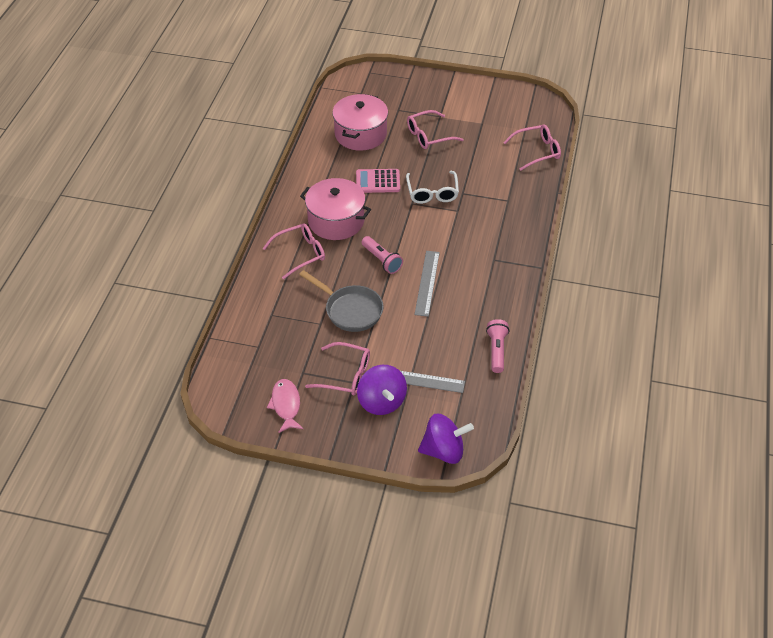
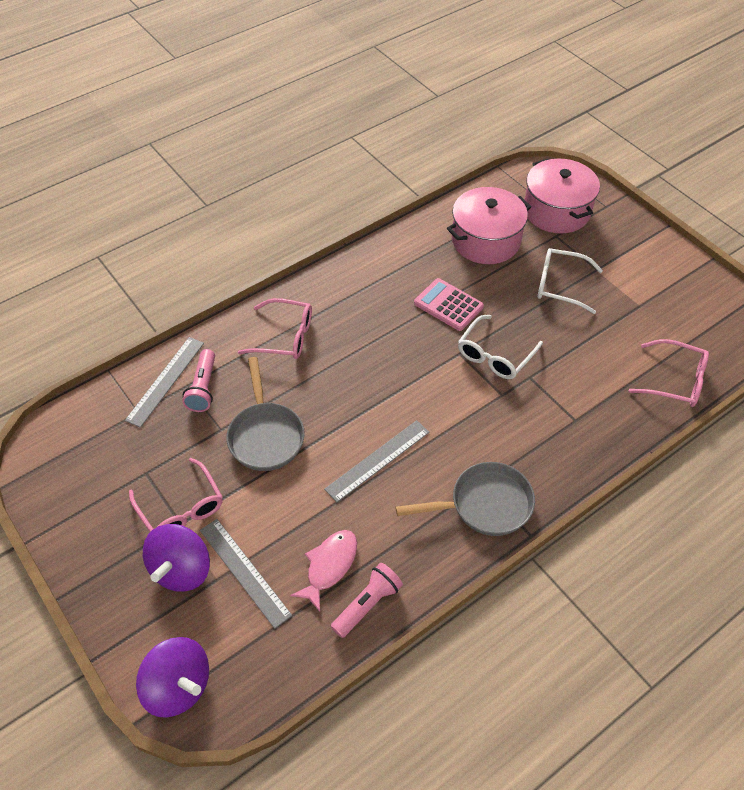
camera: 40 degrees right, 5 degrees up
pink fish [267,379,303,433] -> pink fish moved to [290,530,357,612]
pink pot [300,178,371,240] -> pink pot moved to [524,159,600,234]
pink flashlight [362,236,403,274] -> pink flashlight moved to [182,349,215,412]
pink glasses [407,110,464,149] -> white glasses [537,248,603,314]
none -> grey ruler [125,337,204,428]
none -> grey pan [395,462,535,536]

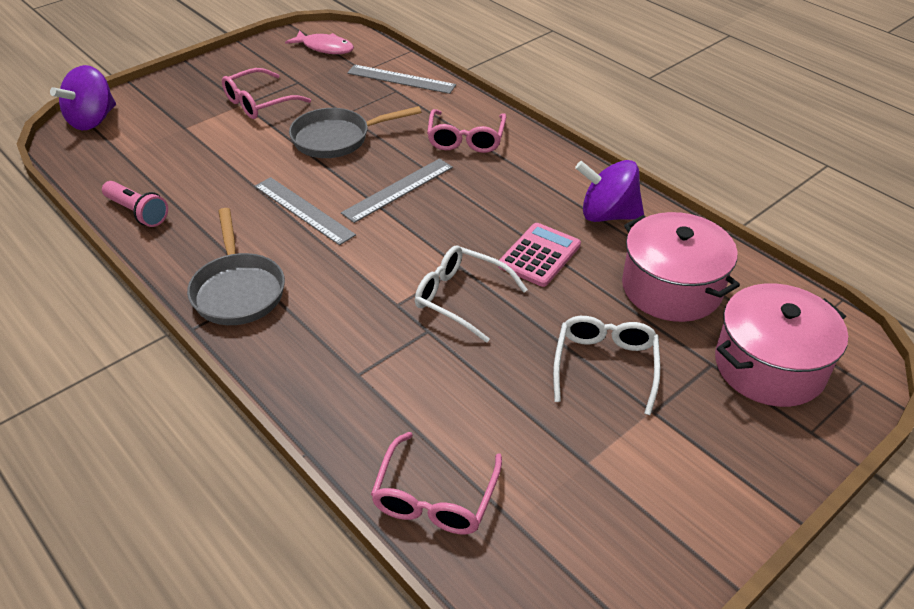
camera: 85 degrees right, 10 degrees down
purple spinning top [143,524,210,591] -> purple spinning top moved to [575,160,644,222]
pink flashlight [182,349,215,412] -> none
grey ruler [200,519,292,629] -> grey ruler moved to [341,159,453,223]
pink fish [290,530,357,612] -> pink fish moved to [285,30,354,54]

